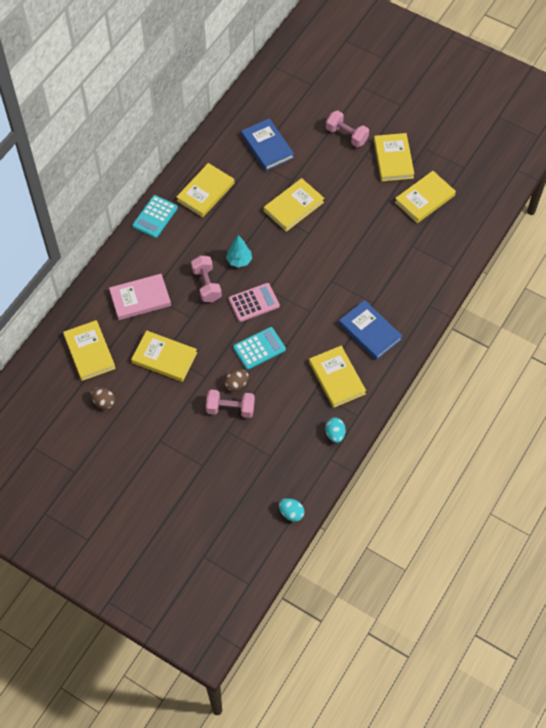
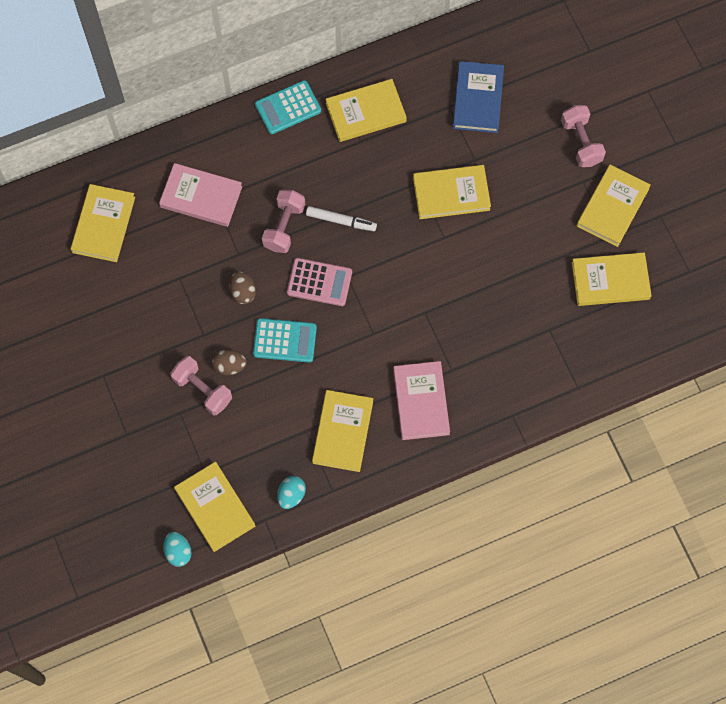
camera: 35 degrees right, 10 degrees up
brown egg [91,387,115,409] -> brown egg moved to [230,271,256,304]
yellow book [131,330,197,382] -> yellow book moved to [174,462,255,552]
turquoise tree [226,235,252,268] -> white marker [306,206,377,231]
blue book [339,300,402,360] -> pink book [393,361,450,440]

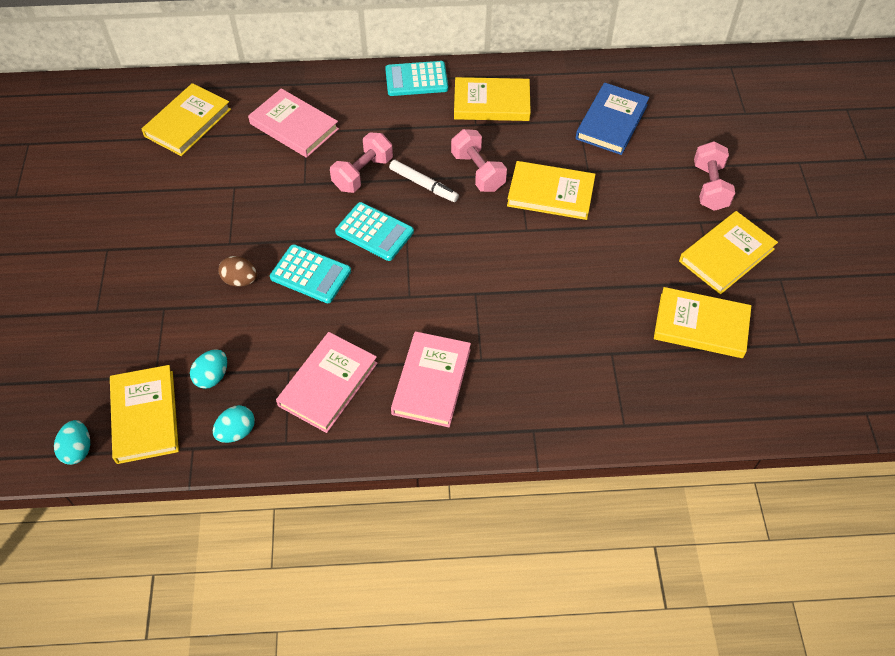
camera: 20 degrees right, 15 degrees down
pink dumbbell [170,356,232,415] -> pink dumbbell moved to [451,129,507,192]
brown egg [230,271,256,304] -> none
pink calculator [287,258,352,306] -> turquoise calculator [335,202,414,261]
yellow book [312,390,373,472] -> pink book [276,332,377,433]
none -> turquoise egg [190,349,227,389]

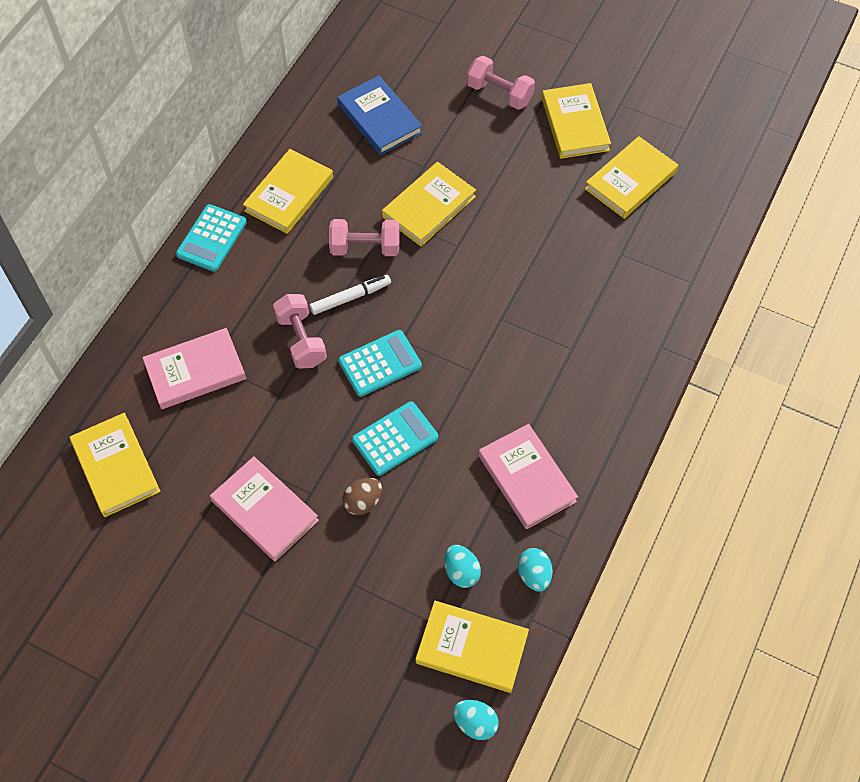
camera: 60 degrees left, 5 degrees up
pink book [391,331,471,427] -> pink book moved to [210,456,319,561]

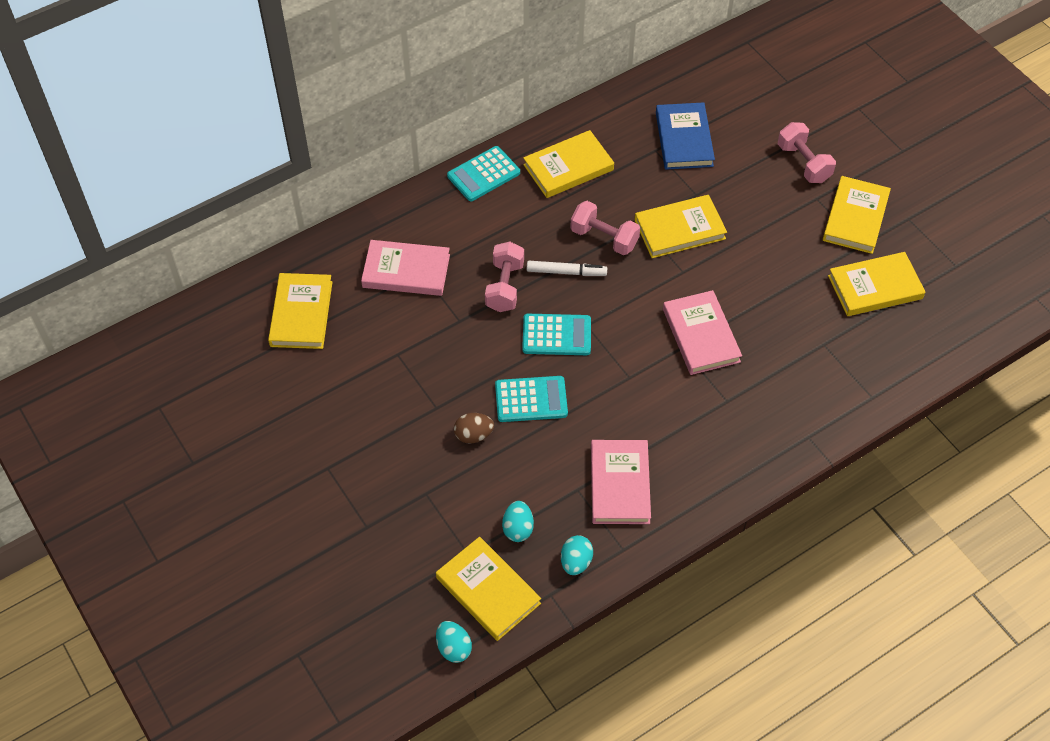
camera: 30 degrees right, 5 degrees down
pink book [210,456,319,561] -> pink book moved to [663,290,742,375]

